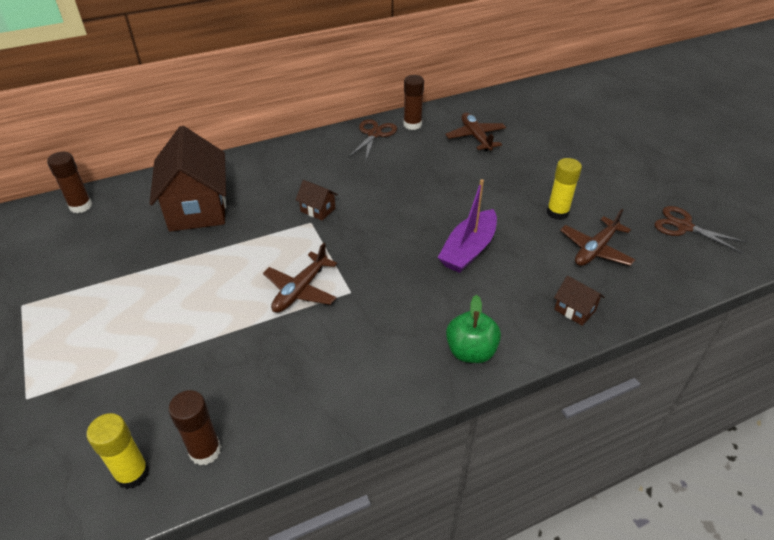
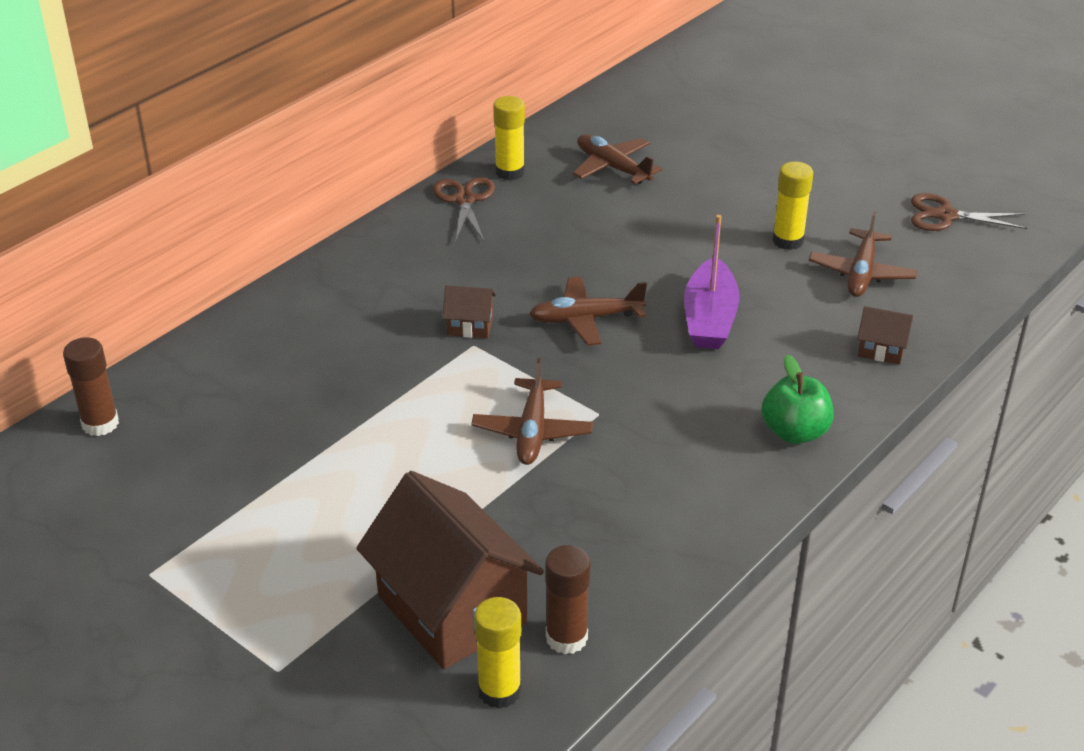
camera: 25 degrees left, 5 degrees down
brown house [149,126,226,231] -> brown house moved to [356,471,544,669]
brown glue stick [403,75,424,130] -> yellow glue stick [493,96,525,180]
none -> brown plane [529,276,647,346]

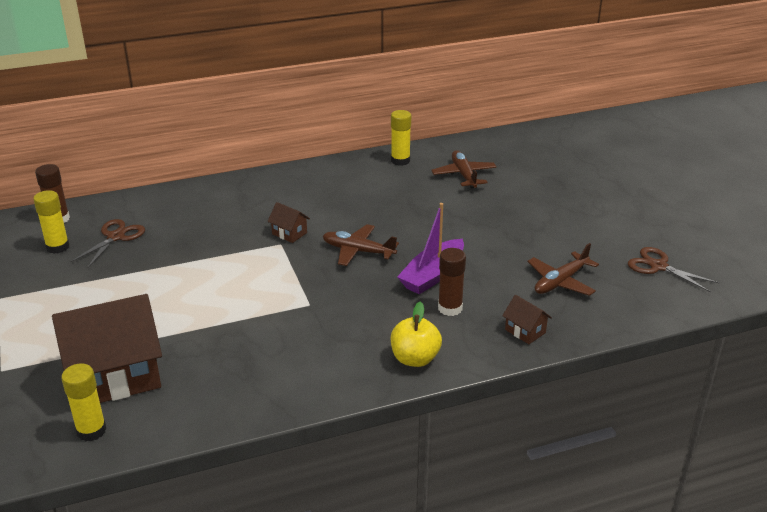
camera: 30 degrees right, 5 degrees down
brown house [356,471,544,669] -> brown house turned 75 degrees clockwise [52,294,162,403]
brown scissors [433,177,495,241] -> brown scissors moved to [70,219,145,268]
brown plane [471,358,593,465] -> none
brown glue stick [545,545,591,654] -> brown glue stick moved to [438,248,466,316]
green apple [761,355,834,444] -> yellow apple [391,301,442,367]
yellow glue stick [772,162,813,250] -> yellow glue stick moved to [33,190,70,254]

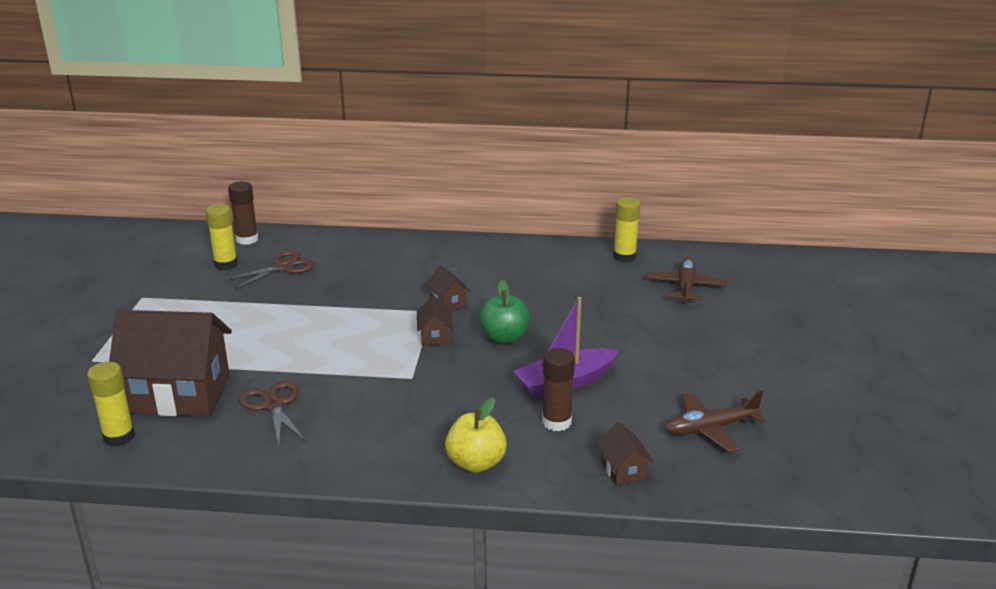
camera: 25 degrees right, 5 degrees down
brown plane [323,224,399,266] -> green apple [479,279,530,344]
brown scissors [628,247,719,293] -> brown scissors moved to [239,381,307,447]
none -> brown house [417,296,453,346]

